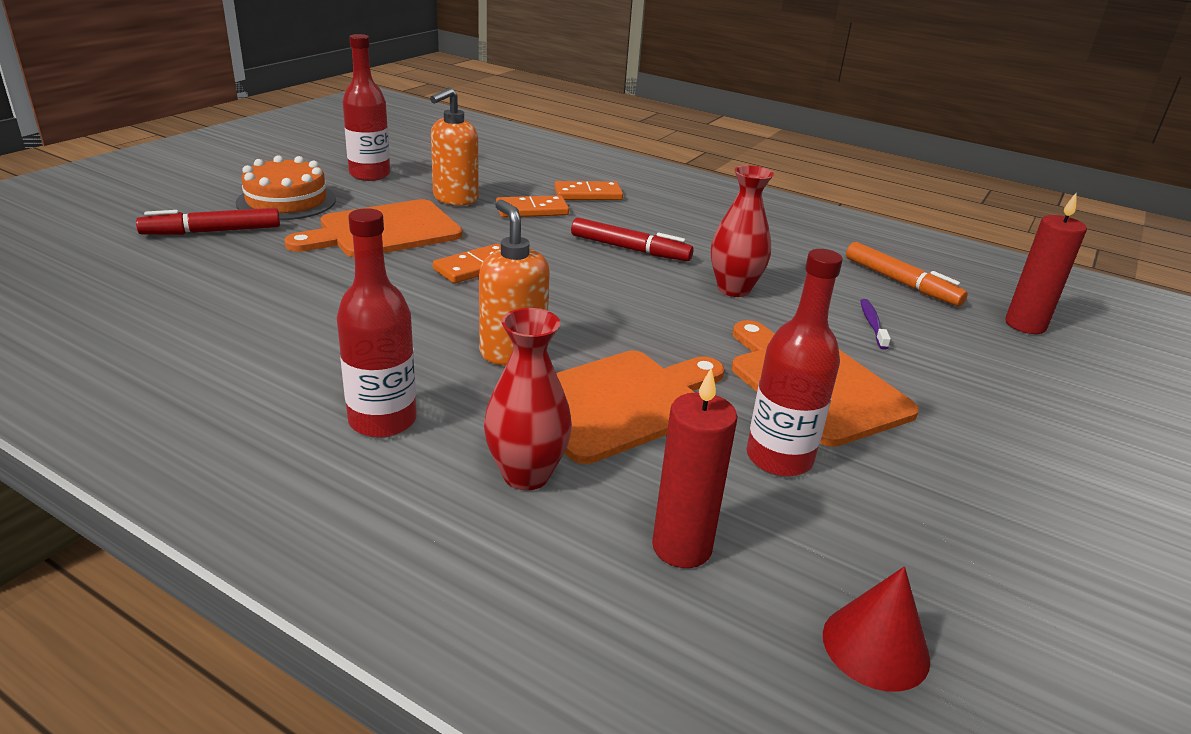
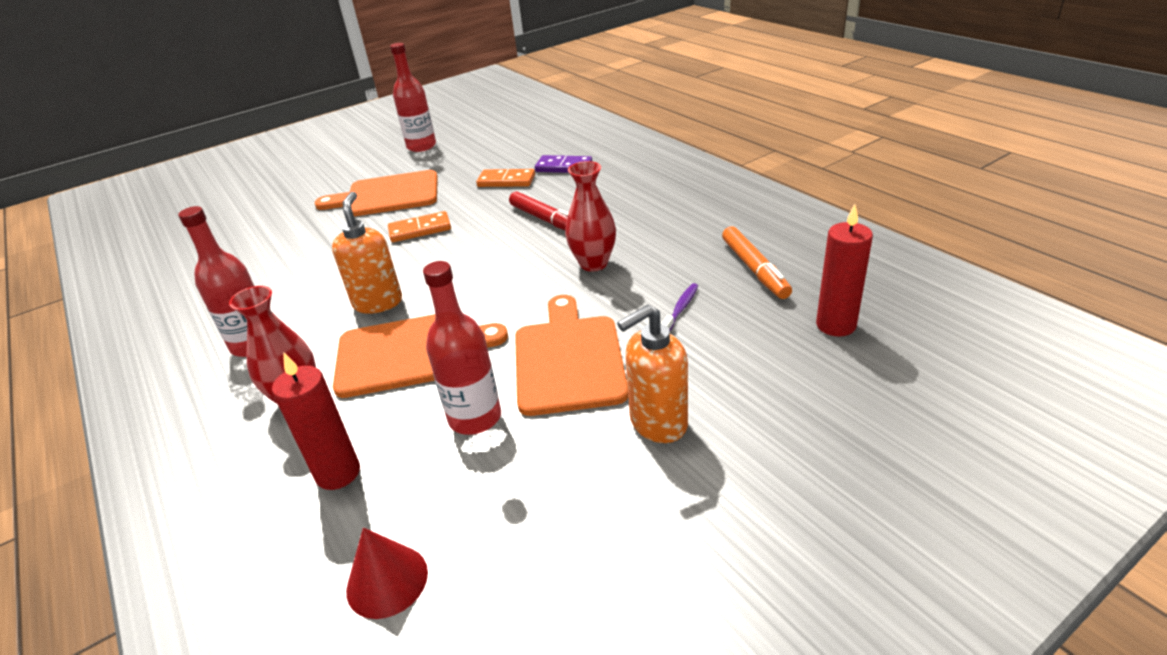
camera: 30 degrees right, 5 degrees up
red marker [136,208,280,235] -> none
orange cake [236,155,336,220] -> none
orange soap dispenser [430,87,479,206] -> orange soap dispenser moved to [617,304,688,443]
orange domino [554,181,623,200] -> purple domino [535,155,592,173]

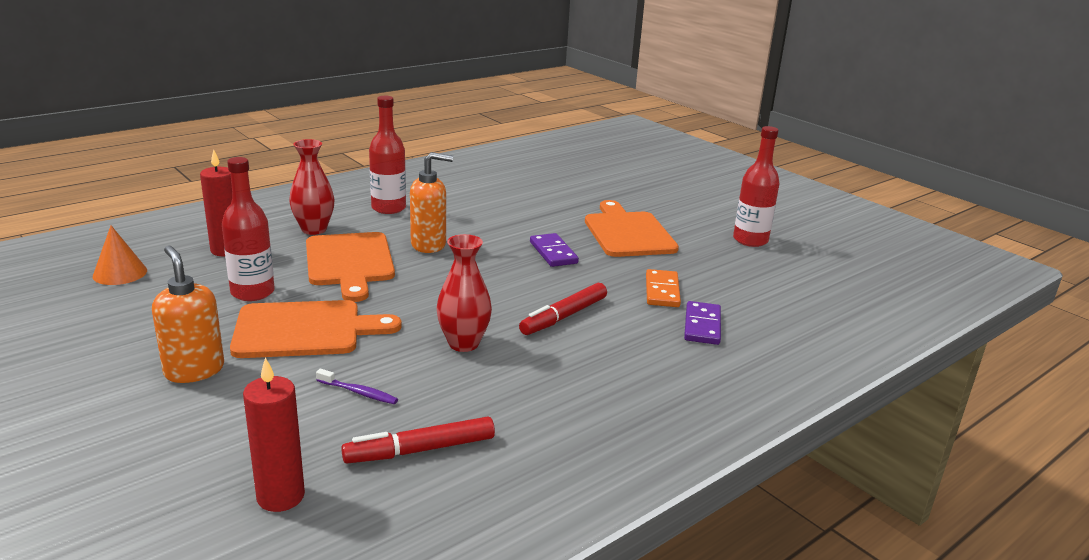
camera: 80 degrees right, 10 degrees down
red cone [346,527,428,619] -> orange cone [93,225,147,285]
orange domino [388,211,451,242] -> purple domino [530,233,579,267]
orange marker [722,226,792,299] -> red marker [341,417,495,464]

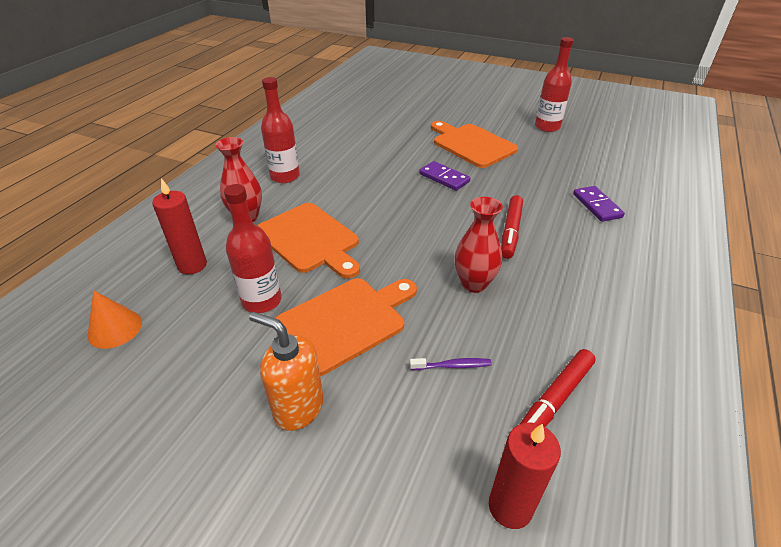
camera: 25 degrees left, 15 degrees up
orange soap dispenser [410,152,453,253] -> none
orange domino [646,269,681,307] -> none

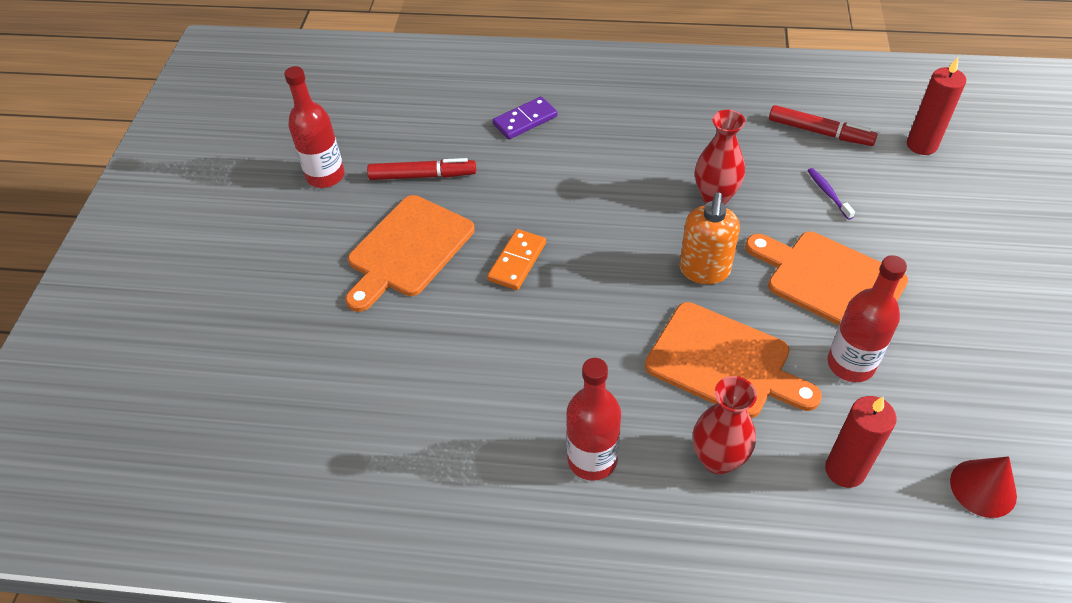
camera: 105 degrees left, 10 degrees up
orange cone [88,290,142,349] -> red cone [950,456,1017,518]
orange soap dispenser [249,312,323,431] -> orange soap dispenser moved to [679,192,740,284]
orange cutting board [257,203,360,279] -> orange cutting board turned 90 degrees clockwise [645,302,822,418]
purple domino [419,161,471,191] -> orange domino [487,229,546,290]
red marker [501,195,523,259] -> red marker moved to [367,158,476,180]

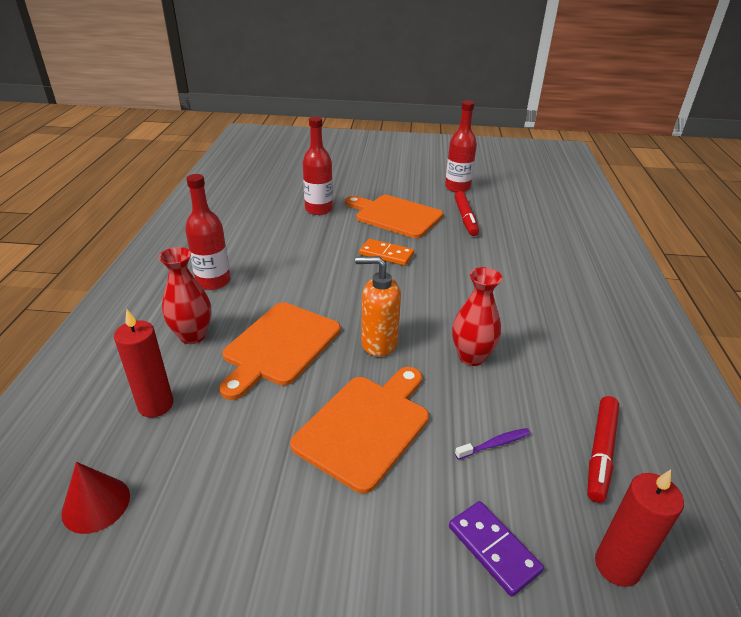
camera: 85 degrees right, 15 degrees down
purple domino [492,97,558,139] -> purple domino moved to [449,501,544,597]
red bottle [827,255,907,382] -> red bottle moved to [303,116,333,215]

